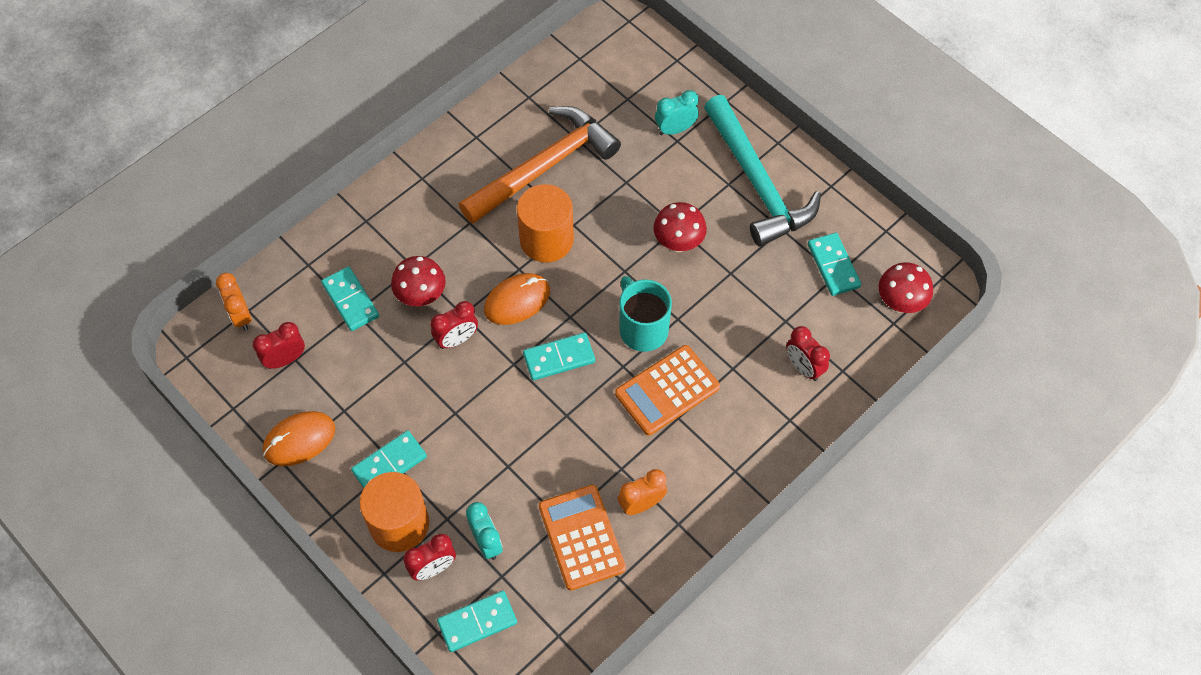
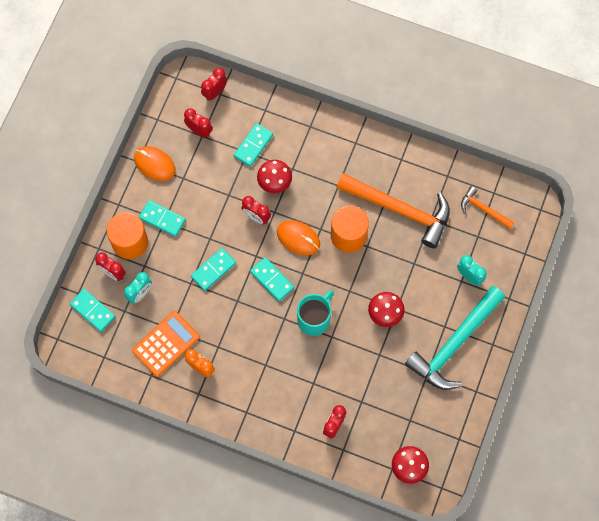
camera: 65 degrees right, 10 degrees up
orange clock [216,273,251,331] -> red clock [201,68,227,101]
orange calculator [615,345,720,435] -> none
turquoise domino [808,233,861,296] -> turquoise domino moved to [191,248,236,291]
none -> orange hammer [461,186,514,229]

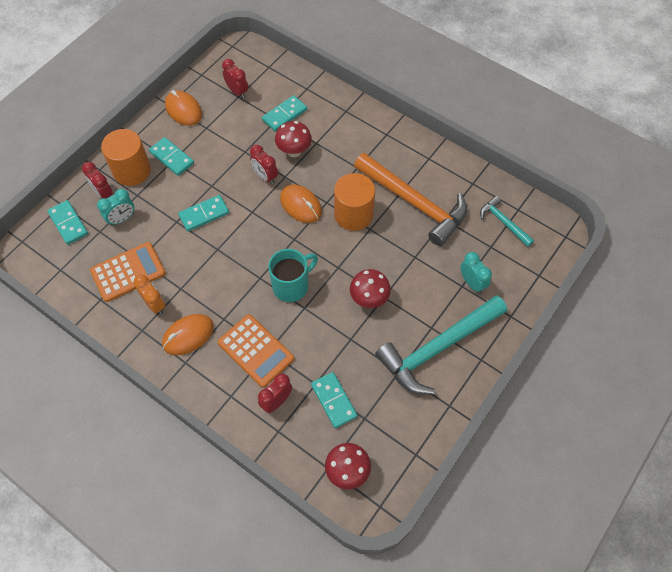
camera: 15 degrees right, 10 degrees down
red clock [201,68,227,101] -> none
turquoise domino [250,257,294,301] -> turquoise domino moved to [311,372,358,428]
orange hammer [461,186,514,229] -> turquoise hammer [480,196,534,247]
none -> orange mouse [162,314,214,355]
none -> orange calculator [218,314,294,388]

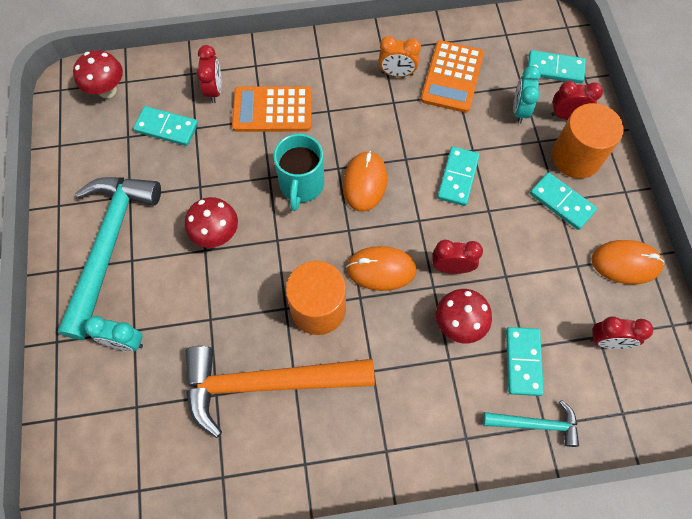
camera: 135 degrees right, 5 degrees up
turquoise domino [149,137,194,176] -> turquoise domino turned 45 degrees clockwise [530,172,597,230]
orange mouse [162,314,214,355] -> orange mouse moved to [343,151,387,212]
turquoise hammer [480,196,534,247] -> turquoise hammer moved to [483,400,579,447]

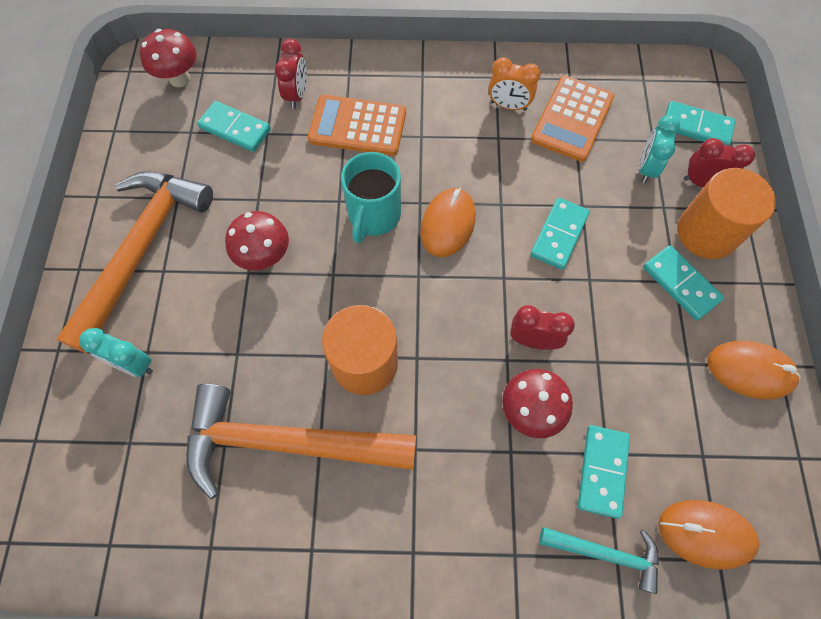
camera: 10 degrees right, 0 degrees up
turquoise hammer [58,177,161,340] -> orange hammer [56,171,213,354]
orange mouse [346,246,417,291] -> orange mouse moved to [658,500,759,570]
red clock [590,316,653,349] -> none

